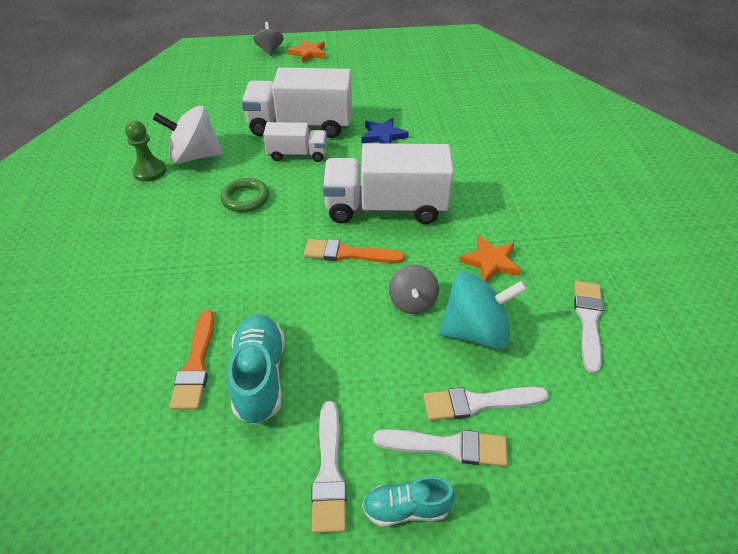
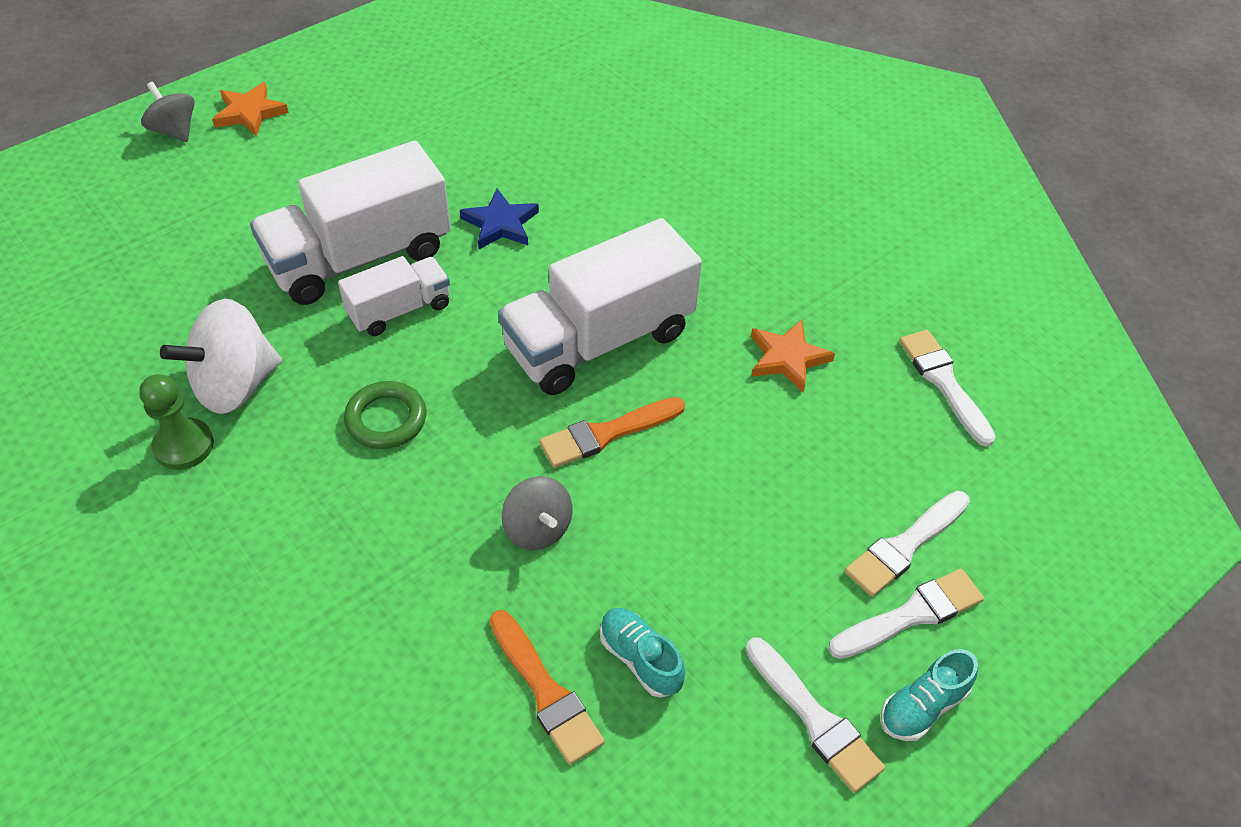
camera: 35 degrees left, 5 degrees up
turquoise shoe [227,314,284,425] -> turquoise shoe [600,608,685,698], size x0.61
grey spinning top [389,265,439,314] -> grey spinning top moved to [502,476,572,550]
turquoise spinning top [438,271,527,349] -> none

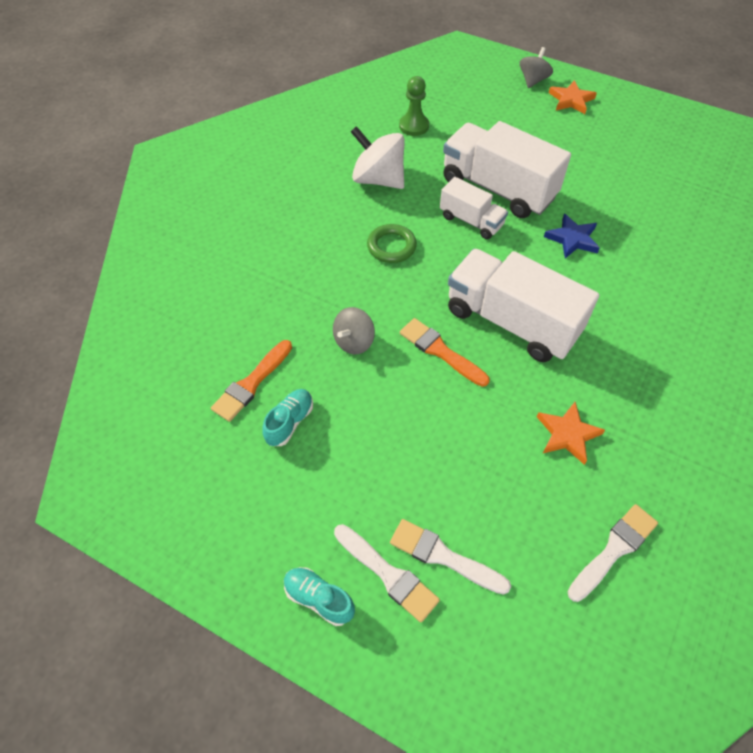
camera: 70 degrees right, 5 degrees up
green pawn [139,374,214,470] -> green pawn moved to [399,76,429,136]
white brush [746,637,885,793] -> none

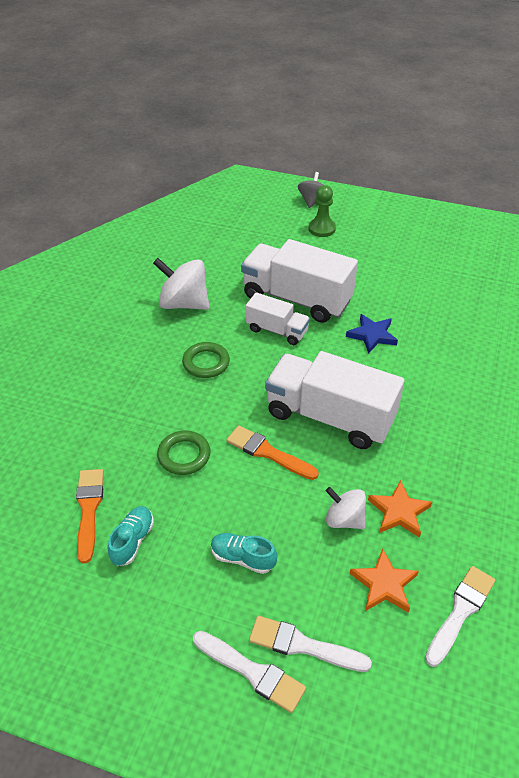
camera: 10 degrees left, 10 degrees down
orange brush [211,340,292,422] -> orange brush turned 150 degrees clockwise [76,469,104,564]
turquoise shoe [284,567,355,626] -> turquoise shoe moved to [211,533,277,574]
grey spinning top [333,307,375,354] -> green ring [157,430,210,475]
green pawn [399,76,429,136] -> green pawn moved to [308,185,336,237]
orange star [549,80,597,114] -> orange star moved to [350,548,419,613]
none -> white spinning top [326,487,366,529]

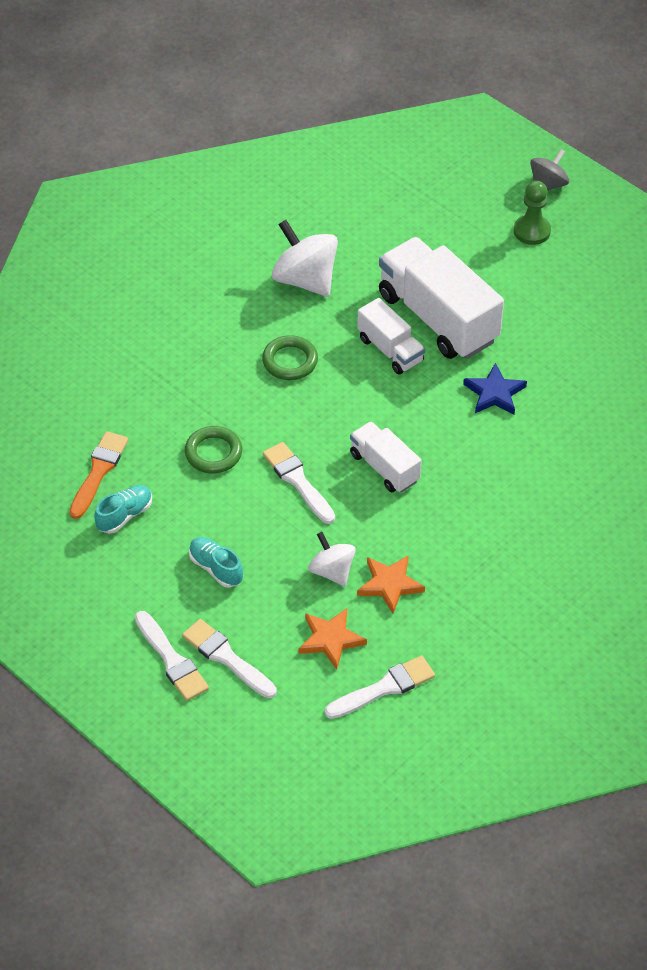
camera: 25 degrees right, 5 degrees up
orange brush [227,425,319,480] -> white brush [263,442,335,524]
white truck [265,351,404,449] -> white truck [350,421,421,493], size x0.54

